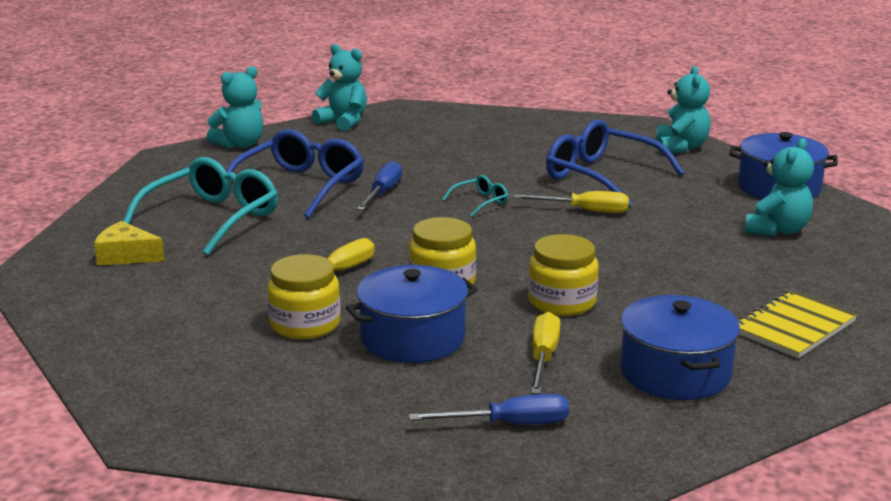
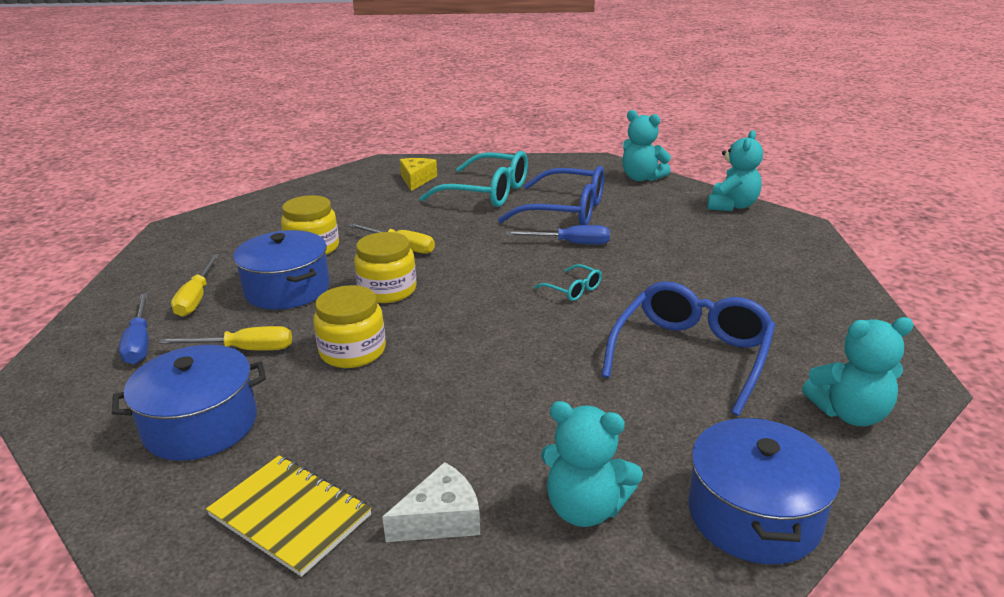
camera: 80 degrees right, 5 degrees up
yellow screwdriver [513,191,629,213] -> yellow screwdriver moved to [171,254,219,317]
none -> white cheese [382,462,480,542]

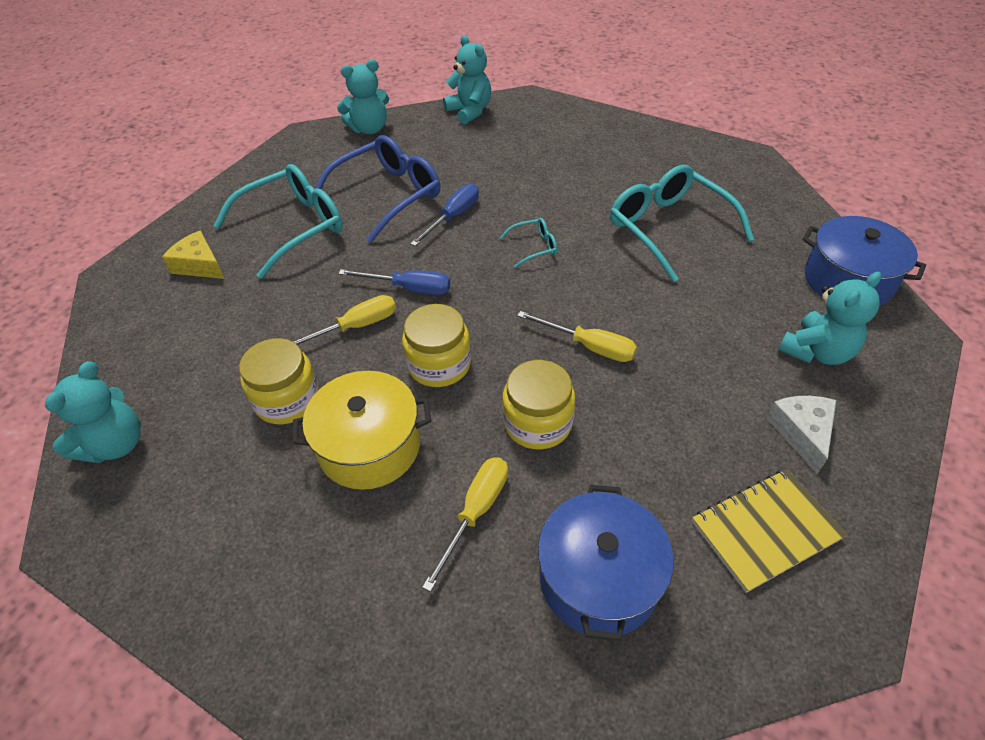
camera: 60 degrees left, 20 degrees up
blue screwdriver [119,293,149,364] -> blue screwdriver moved to [338,269,451,295]
yellow screwdriver [171,254,219,317] -> yellow screwdriver moved to [517,311,637,362]
blue pot [233,230,330,310] -> yellow pot [292,371,431,490]
blue glasses [602,281,775,416] -> turquoise glasses [610,165,754,282]
turquoise teddy bear [802,317,914,426] -> turquoise teddy bear moved to [45,361,140,463]

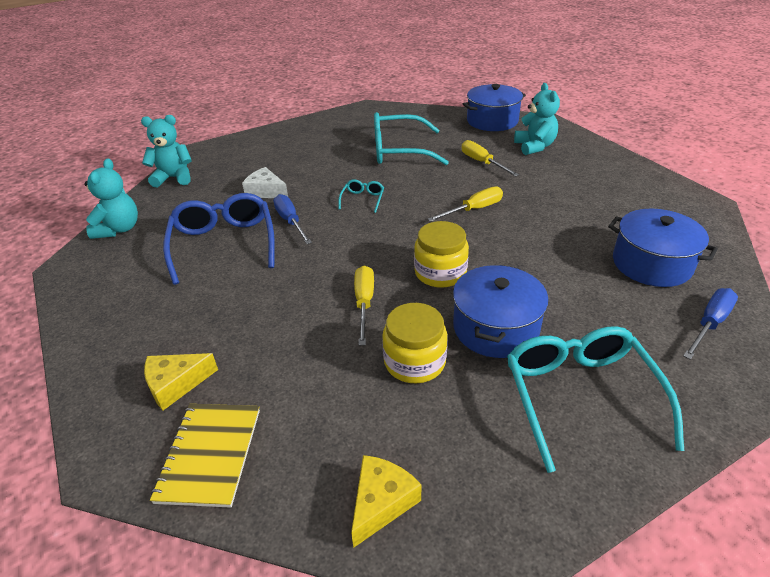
camera: 60 degrees left, 10 degrees down
turquoise teddy bear [45,361,140,463] -> yellow cheese [351,455,421,548]
turquoise glasses [214,164,343,279] -> turquoise glasses moved to [507,326,684,473]
yellow pot [292,371,431,490] -> blue pot [453,265,549,358]
blue screwdriver [338,269,451,295] -> blue screwdriver moved to [683,288,738,360]
yellow screwdriver [422,457,508,592] -> yellow screwdriver moved to [462,140,519,177]
yellow jar [502,360,575,450] -> none
yellow notebook [692,469,847,593] -> yellow notebook moved to [150,404,260,508]
white cheese [766,396,836,474] -> white cheese moved to [242,167,288,198]

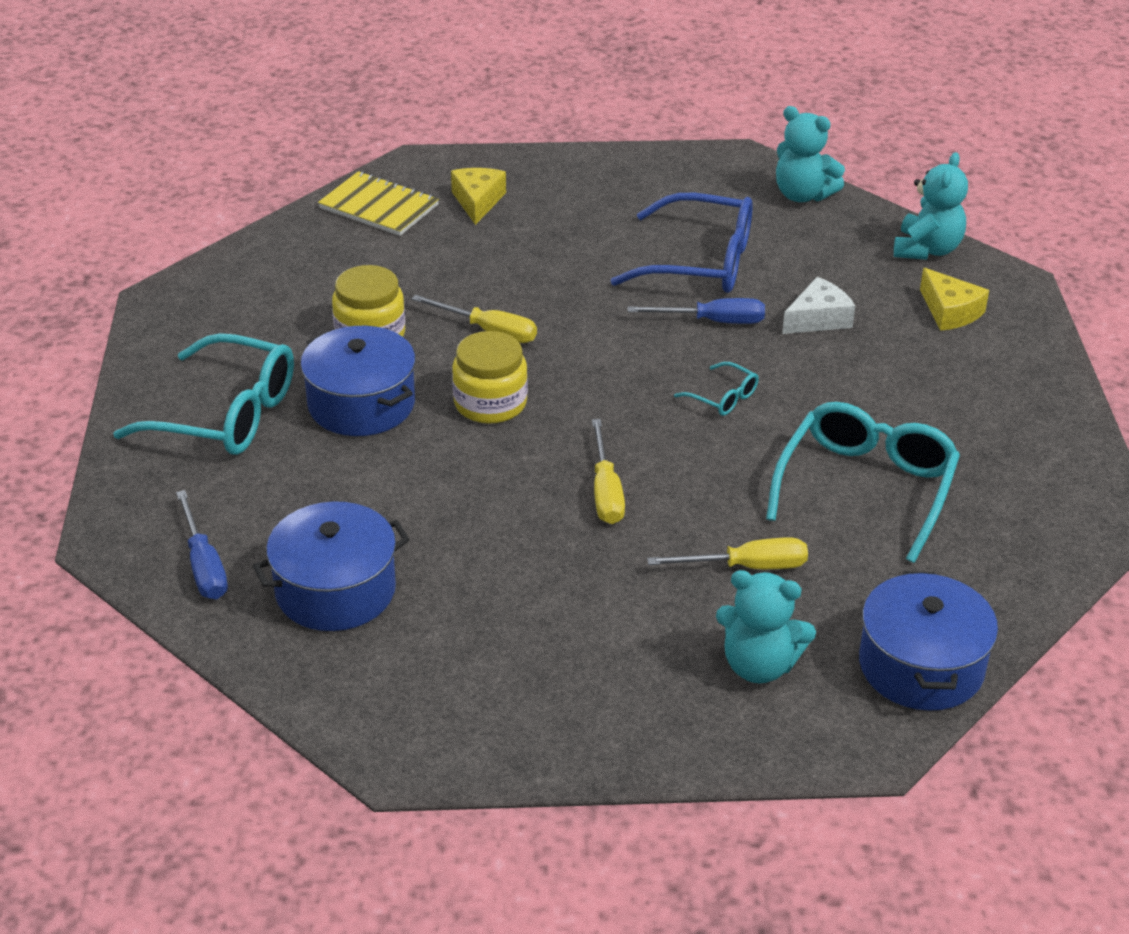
camera: 115 degrees right, 0 degrees up
yellow cheese [351,455,421,548] -> yellow cheese moved to [920,268,989,331]

